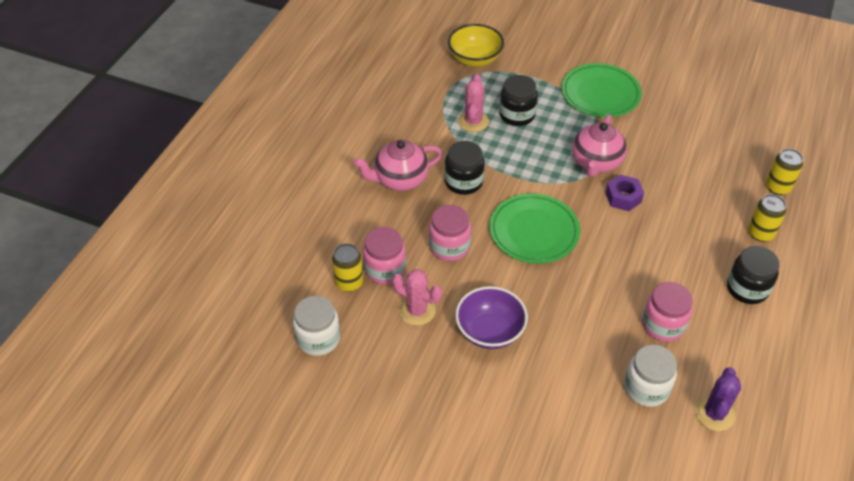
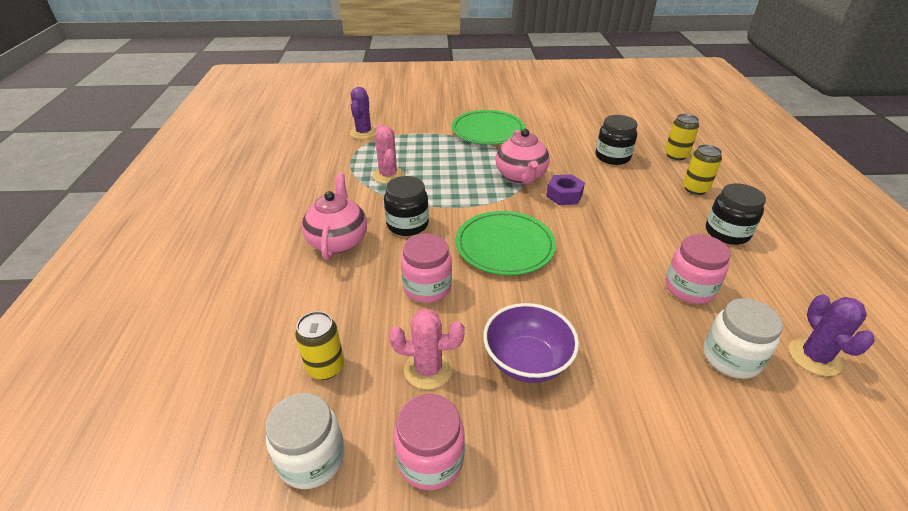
camera: 25 degrees left, 10 degrees down
pink teapot [354,140,443,191] -> pink teapot turned 135 degrees clockwise [302,173,367,260]
pink jar [363,227,406,285] -> pink jar moved to [394,394,465,490]
yellow bowl [448,24,504,67] -> purple cactus [350,87,376,139]
black jar [499,75,538,126] -> black jar moved to [596,115,638,165]

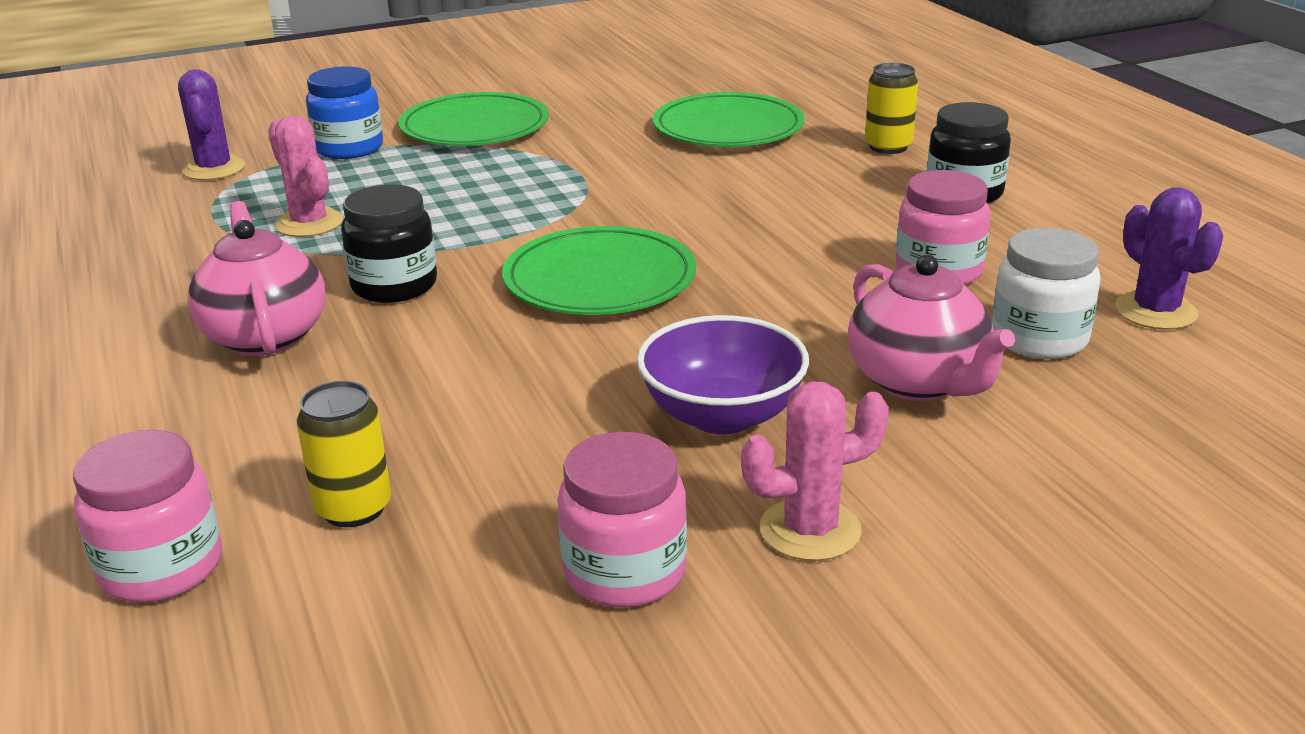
camera: 20 degrees left, 10 degrees down
white jar [265,393,345,489] -> none
pink cactus [389,309,465,390] -> pink cactus moved to [741,381,889,561]
pink jar [401,234,452,303] -> pink jar moved to [73,430,222,603]
pink teapot [496,129,550,184] -> pink teapot moved to [848,255,1015,401]
purple nut [546,174,585,205] -> none
black jar [596,115,638,165] -> green plate [653,92,805,147]
yellow can [665,114,699,160] -> none
none -> blue jar [306,66,383,159]

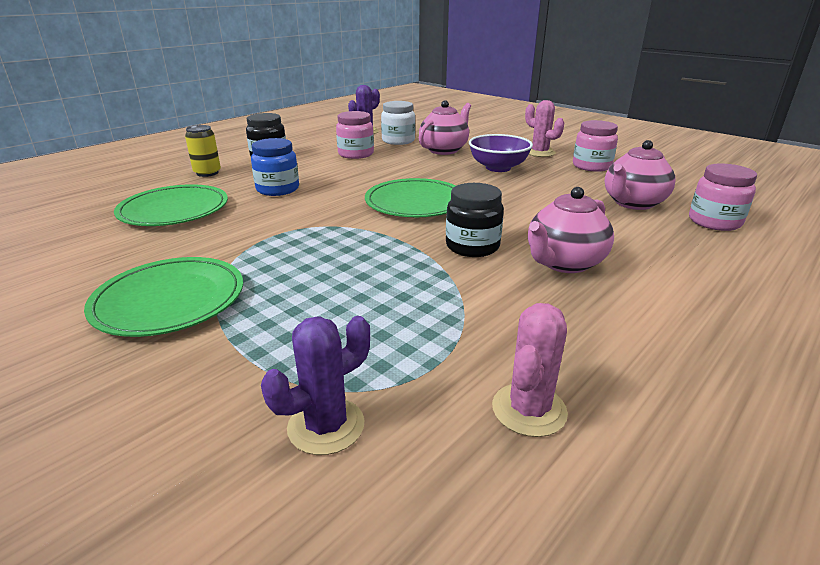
camera: 115 degrees left, 0 degrees up
pink cactus [268,115,343,237] -> pink cactus moved to [492,303,568,437]
yellow can [297,381,391,527] -> pink teapot [605,140,676,210]
blue jar [306,66,383,159] -> blue jar moved to [251,138,299,196]

